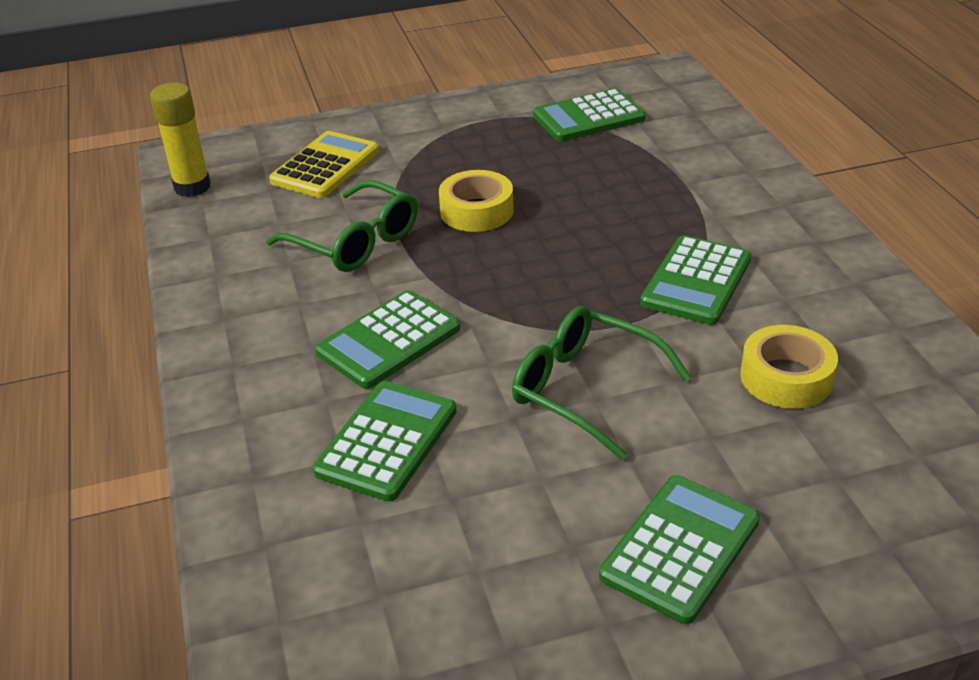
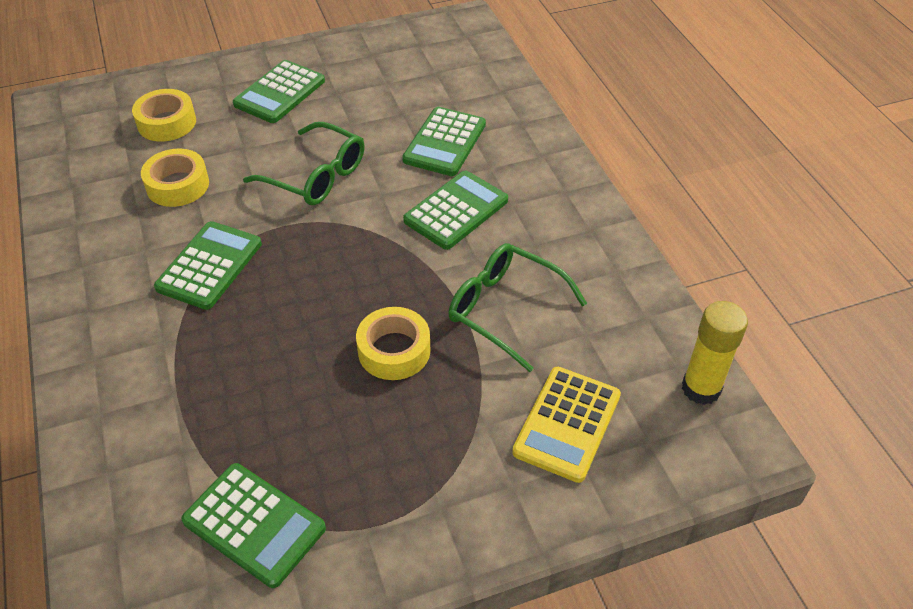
camera: 175 degrees right, 10 degrees up
green calculator [533,88,646,142] -> green calculator turned 60 degrees clockwise [181,463,326,588]
none -> yellow tape [132,89,196,142]

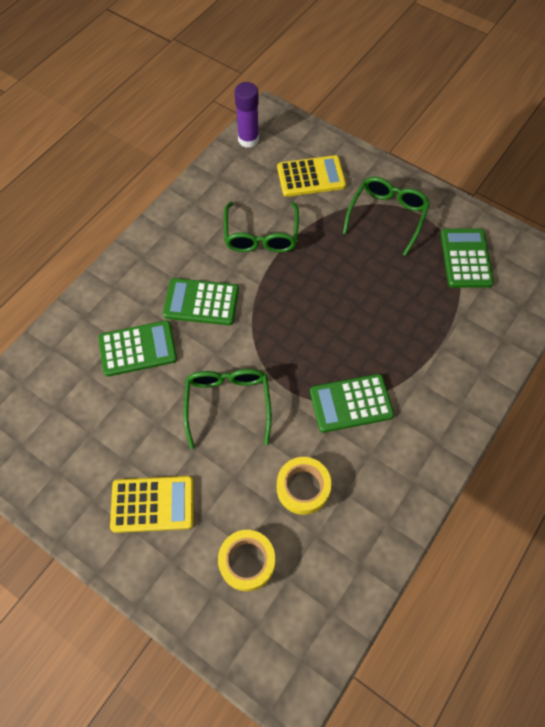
camera: 125 degrees left, 15 degrees up
green calculator [233,60,325,123] -> yellow calculator [110,476,194,533]
yellow tape [356,307,431,380] -> none
yellow glue stick [682,301,748,405] -> purple glue stick [235,82,259,148]
none -> green glasses [343,177,430,256]

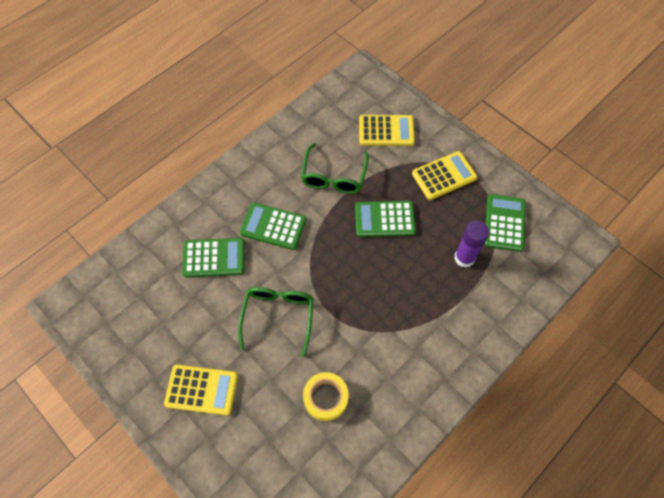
camera: 10 degrees right, 0 degrees up
yellow tape [218,530,275,591] -> none
purple glue stick [235,82,259,148] -> purple glue stick moved to [454,221,489,268]
green calculator [310,374,394,433] -> green calculator moved to [355,201,416,237]
green glasses [343,177,430,256] -> yellow calculator [412,151,477,200]

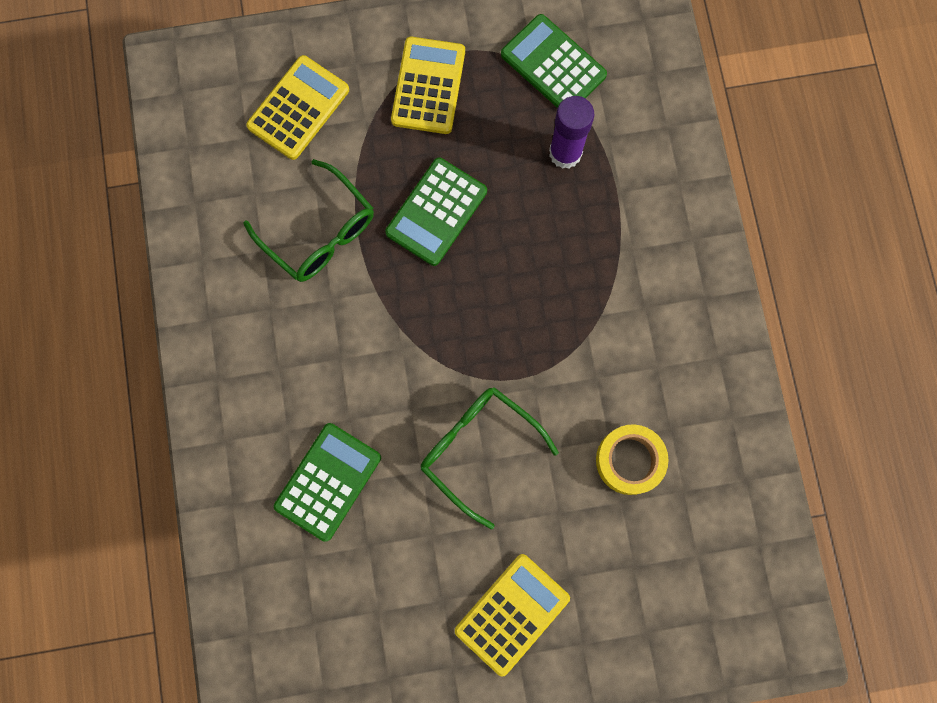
camera: 55 degrees left, 15 degrees up
green calculator [240,203,306,250] -> none

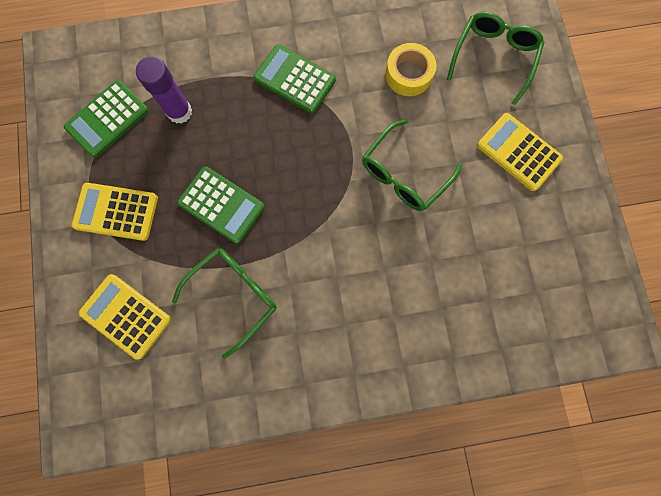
camera: 90 degrees left, 0 degrees up
green calculator [274,423,381,541] -> green calculator moved to [254,44,336,114]
none -> green glasses [447,12,544,105]

